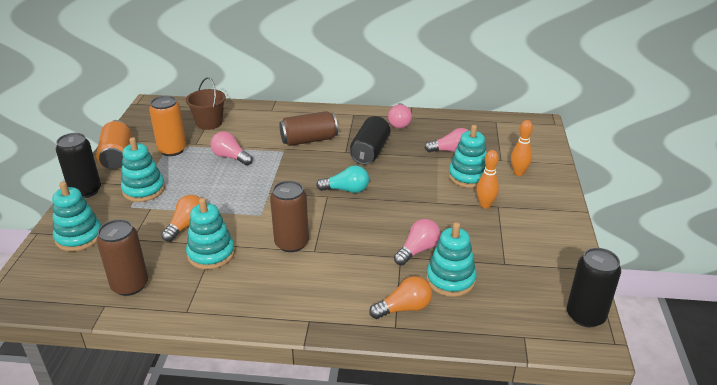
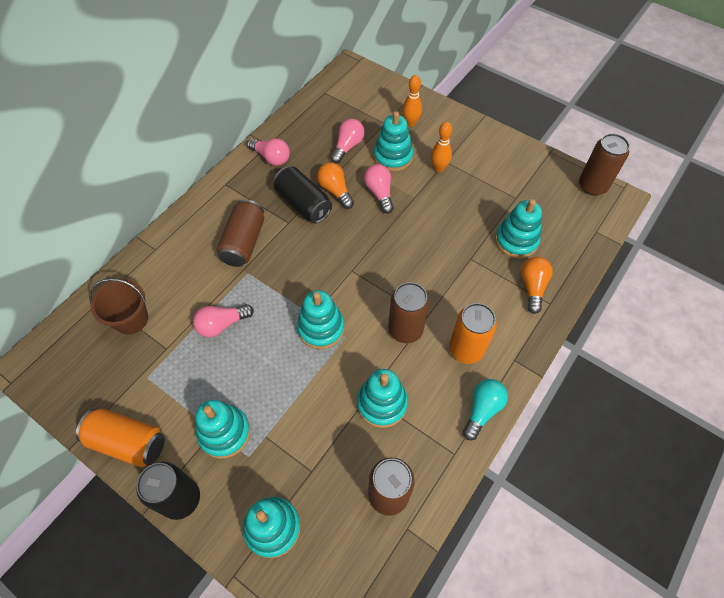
camera: 60 degrees left, 25 degrees up
orange can [149,96,186,156] -> orange can moved to [449,303,497,364]
orange light bulb [161,195,200,242] -> orange light bulb moved to [317,162,354,209]
turquoise light bulb [316,165,369,193] -> turquoise light bulb moved to [463,379,508,440]
pink light bulb [394,219,441,265] -> pink light bulb moved to [364,164,394,214]
black can [567,248,621,327] -> brown can [579,134,630,196]
none -> turquoise stacking toy [297,290,345,349]

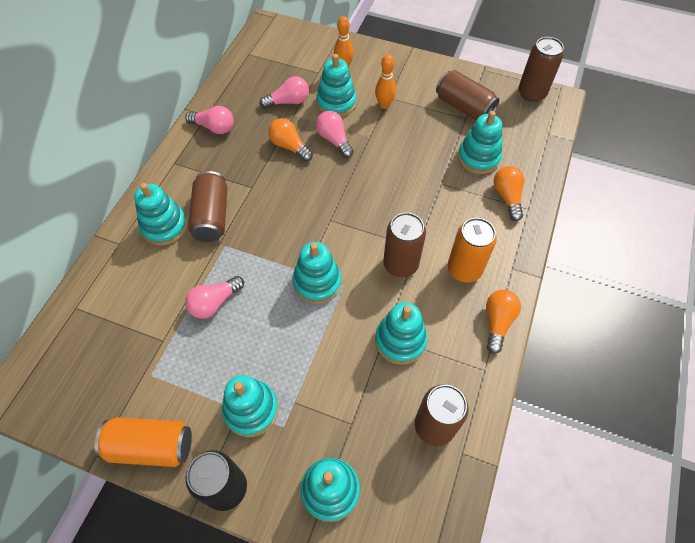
camera: 15 degrees left, 0 degrees up
brown bucket [89,278,148,334] -> none
black can [273,166,332,223] -> none
pink light bulb [331,119,365,163] -> pink light bulb turned 60 degrees clockwise [260,76,309,108]
turquoise light bulb [463,379,508,440] -> orange light bulb [486,290,521,354]
none -> turquoise stacking toy [134,183,187,245]
none -> brown can [436,70,499,120]

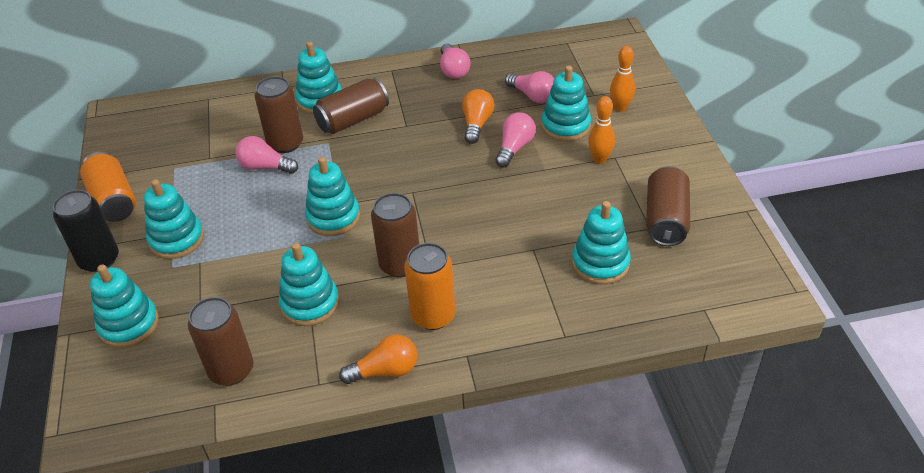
camera: 60 degrees right, 15 degrees down
orange light bulb [493,166,524,221] -> none
brown can [518,37,564,102] -> brown can moved to [255,76,303,153]

